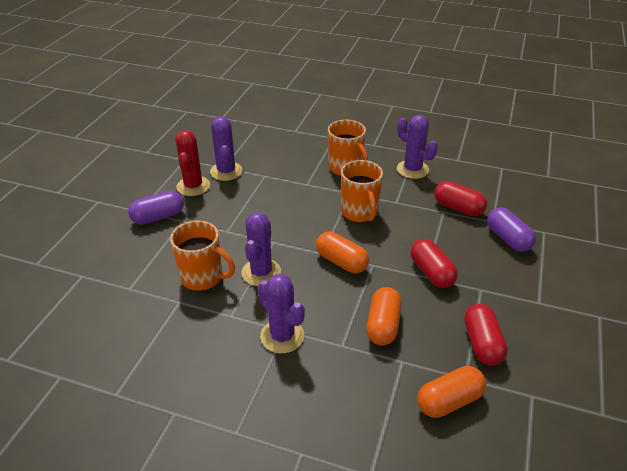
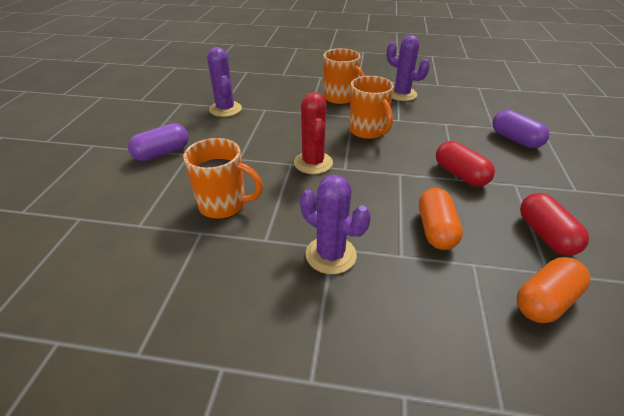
camera: 10 degrees left, 0 degrees up
red cactus [175,130,210,196] -> red cactus moved to [294,92,333,174]
purple cactus [241,212,281,286] -> none
orange capsule [316,232,369,273] -> none
red capsule [434,181,487,216] -> none

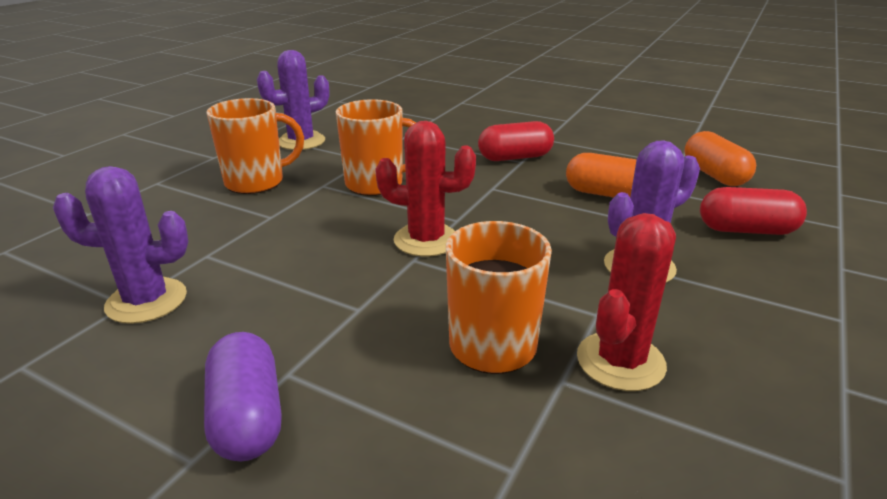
camera: 70 degrees left, 10 degrees down
purple capsule [492,110,550,148] -> none
red capsule [520,193,589,256] -> red capsule moved to [700,187,807,235]
none -> red cactus [577,213,676,391]

